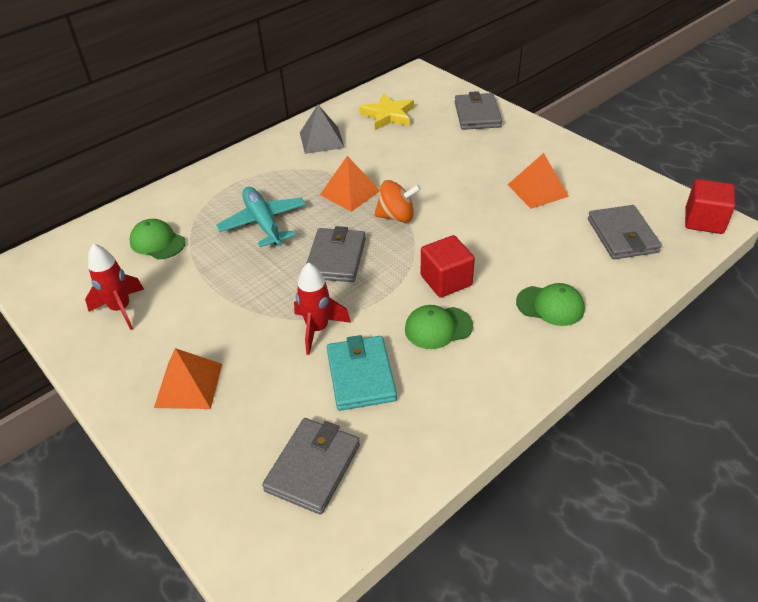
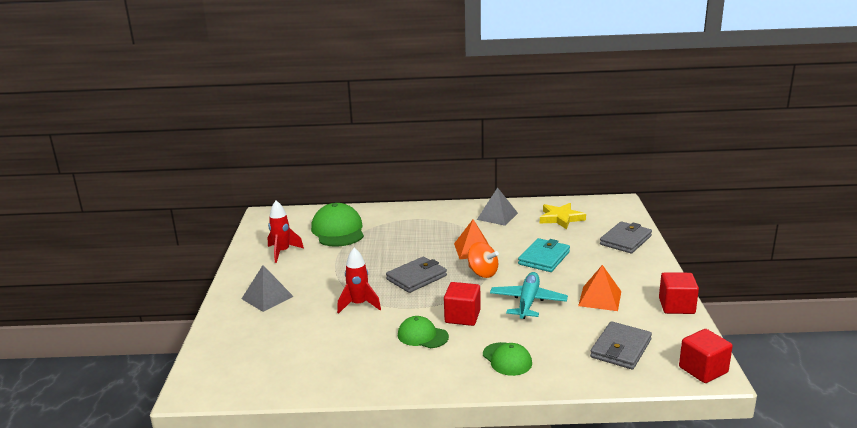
camera: 40 degrees right, 20 degrees down
green cap [129,219,186,259] -> green cap [311,203,364,247], size x1.69
orange pyramid [154,348,222,409] -> grey pyramid [242,265,294,312]
turquoise plane [216,187,306,247] -> turquoise plane moved to [490,272,568,319]
grey wallet [262,418,360,515] -> none
turquoise wallet [327,335,397,411] -> turquoise wallet moved to [518,238,570,272]
none -> red cube [659,272,699,314]

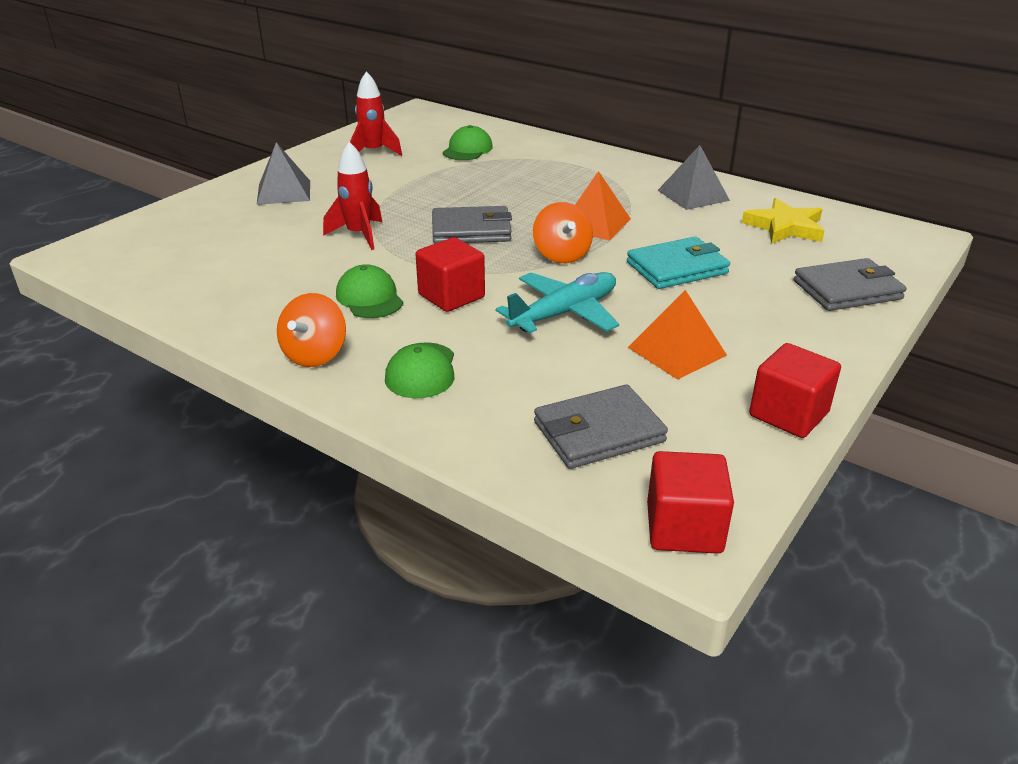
camera: 35 degrees right, 10 degrees up
green cap [311,203,364,247] -> green cap [443,125,493,160], size x0.59
none -> orange spinning top [277,293,346,367]

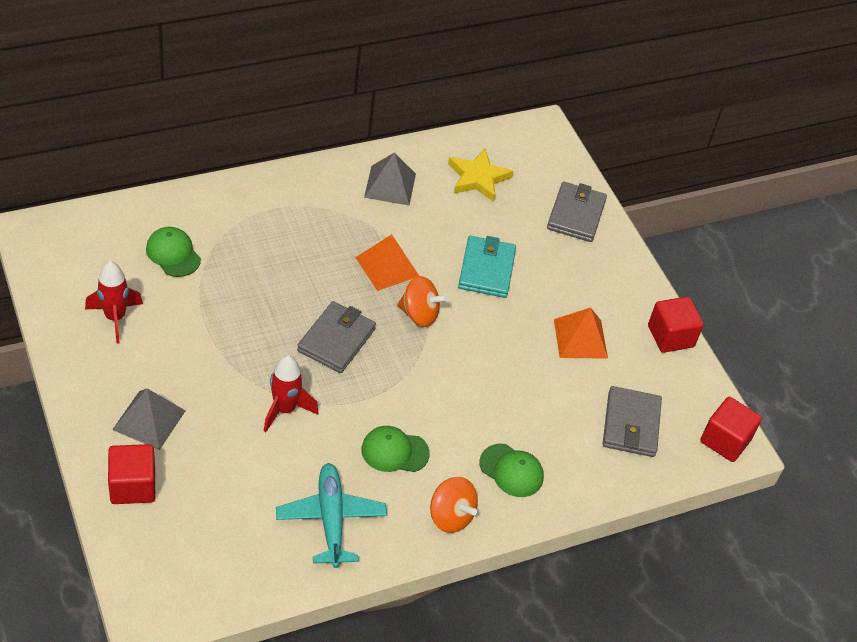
camera: 65 degrees left, 15 degrees up
red cube [415,237,485,312] -> red cube moved to [108,444,155,504]
turquoise plane [496,272,619,333] -> turquoise plane moved to [276,463,387,568]

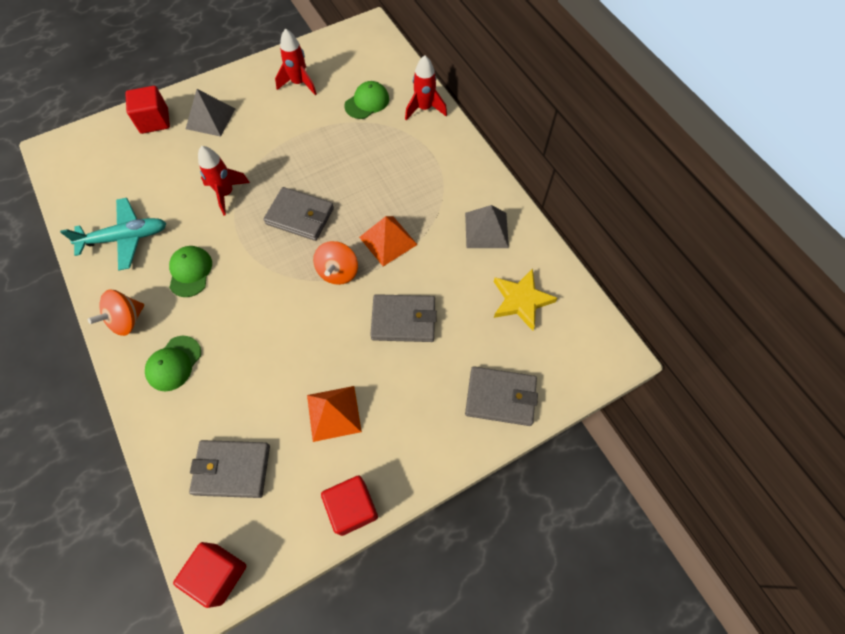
camera: 90 degrees right, 15 degrees up
turquoise wallet [458,236,516,298] -> grey wallet [370,294,437,342]
none -> red rocket [405,55,447,120]

